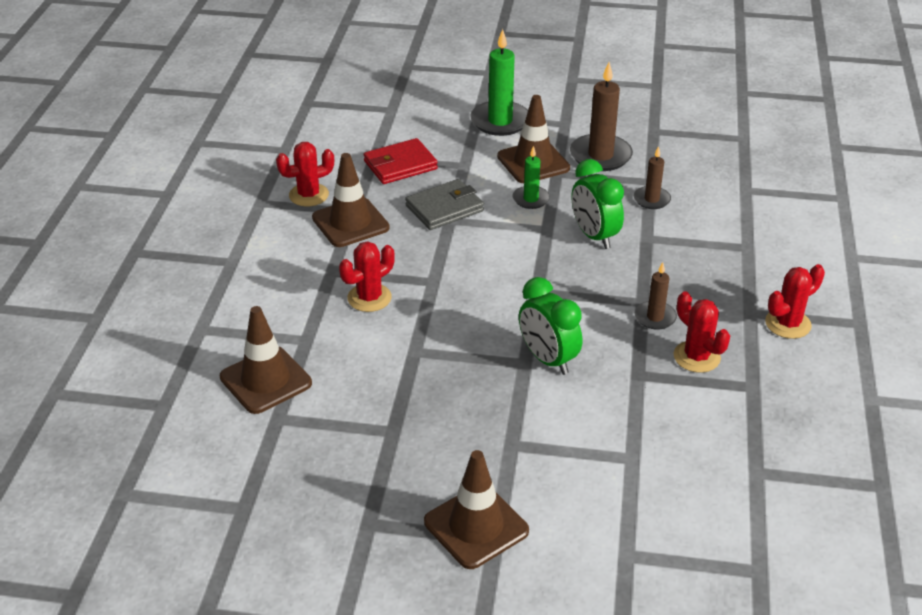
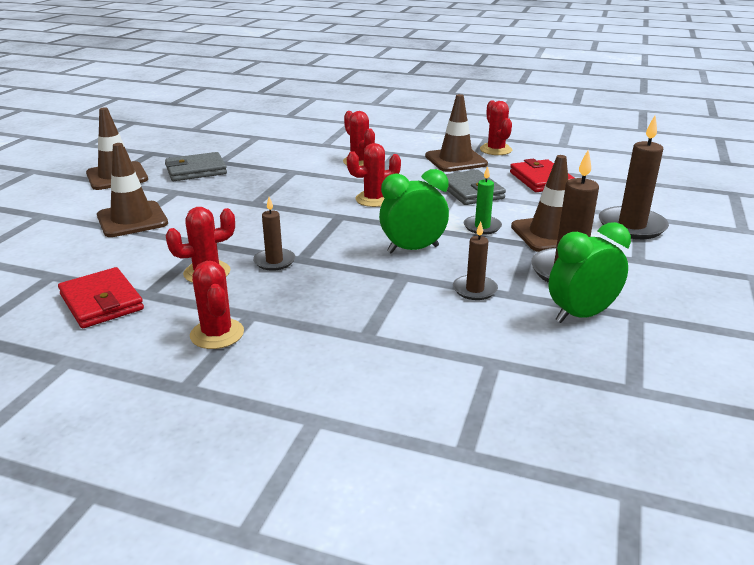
camera: 100 degrees right, 10 degrees down
brown traffic cone [220,306,312,414] -> brown traffic cone moved to [97,143,168,237]
green candle [470,29,528,136] -> brown candle [599,116,669,239]
green clock [519,277,582,375] -> green clock moved to [549,222,631,323]
none -> red wallet [58,267,144,328]
none -> grey wallet [165,152,227,181]
none -> red cactus [347,143,401,207]

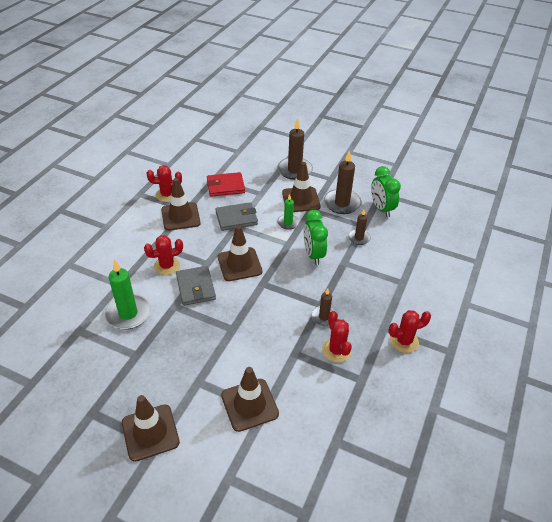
camera: 85 degrees left, 15 degrees up
red wallet [58,267,144,328] -> none
grey wallet [165,152,227,181] -> grey wallet moved to [176,266,216,306]
red cactus [347,143,401,207] -> brown traffic cone [218,225,262,281]
none -> green candle [104,259,151,330]

